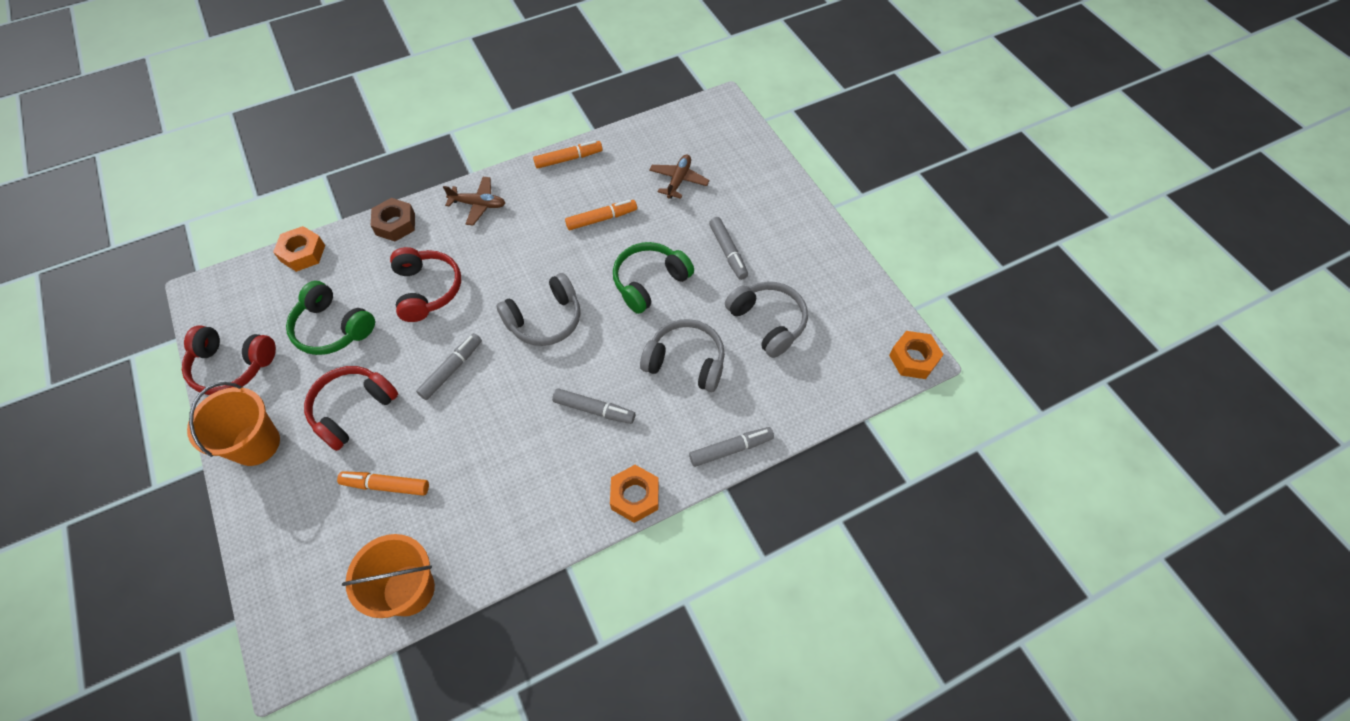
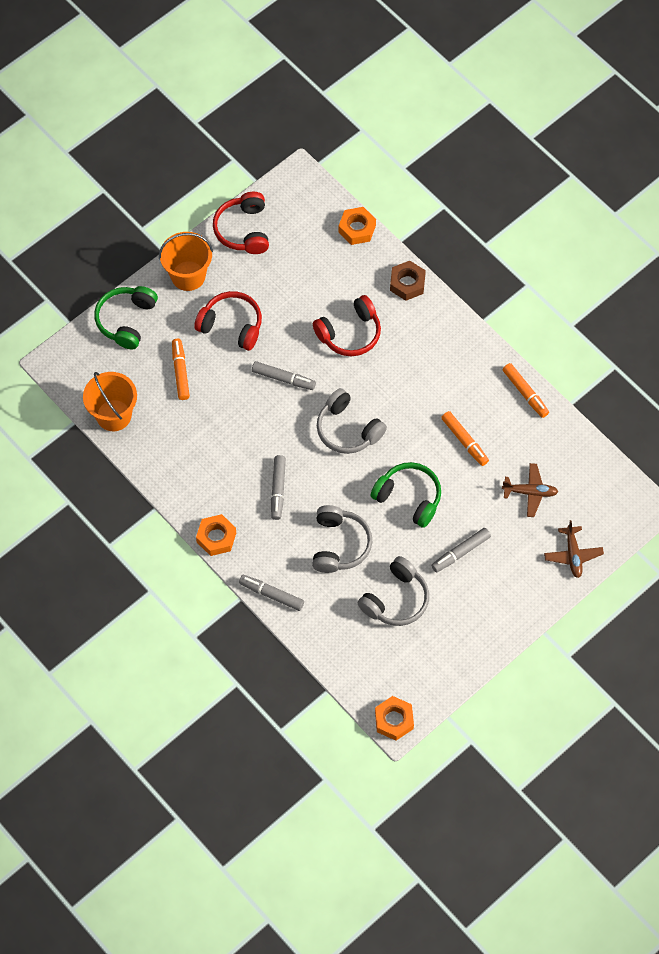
camera: 75 degrees right, 5 degrees up
green headphones [286,281,375,355] -> green headphones moved to [94,286,158,350]
brown plane [443,177,505,226] -> brown plane moved to [544,520,604,578]
grey marker [689,427,774,467] -> grey marker turned 150 degrees clockwise [239,575,304,611]

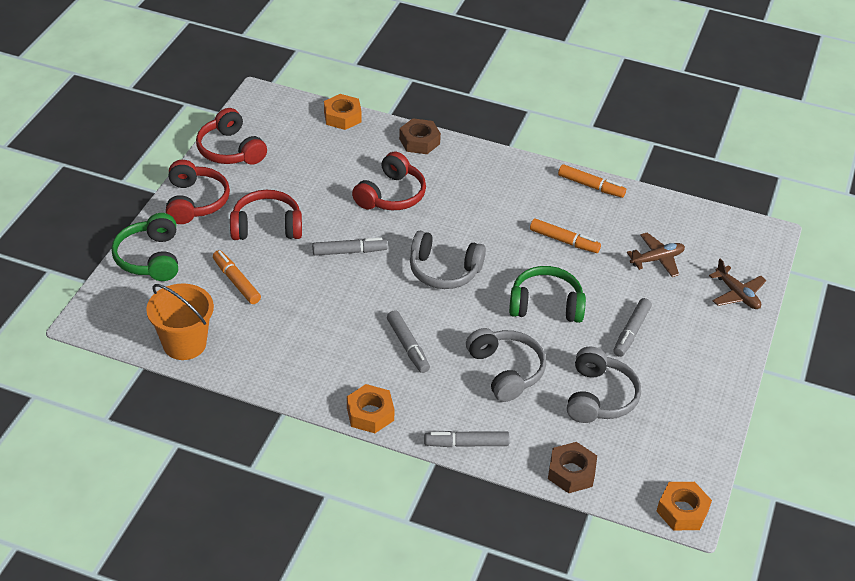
camera: 30 degrees left, 20 degrees down
orange bucket [159,232,213,291] -> red headphones [166,160,230,224]
none -> brown nut [548,442,597,493]

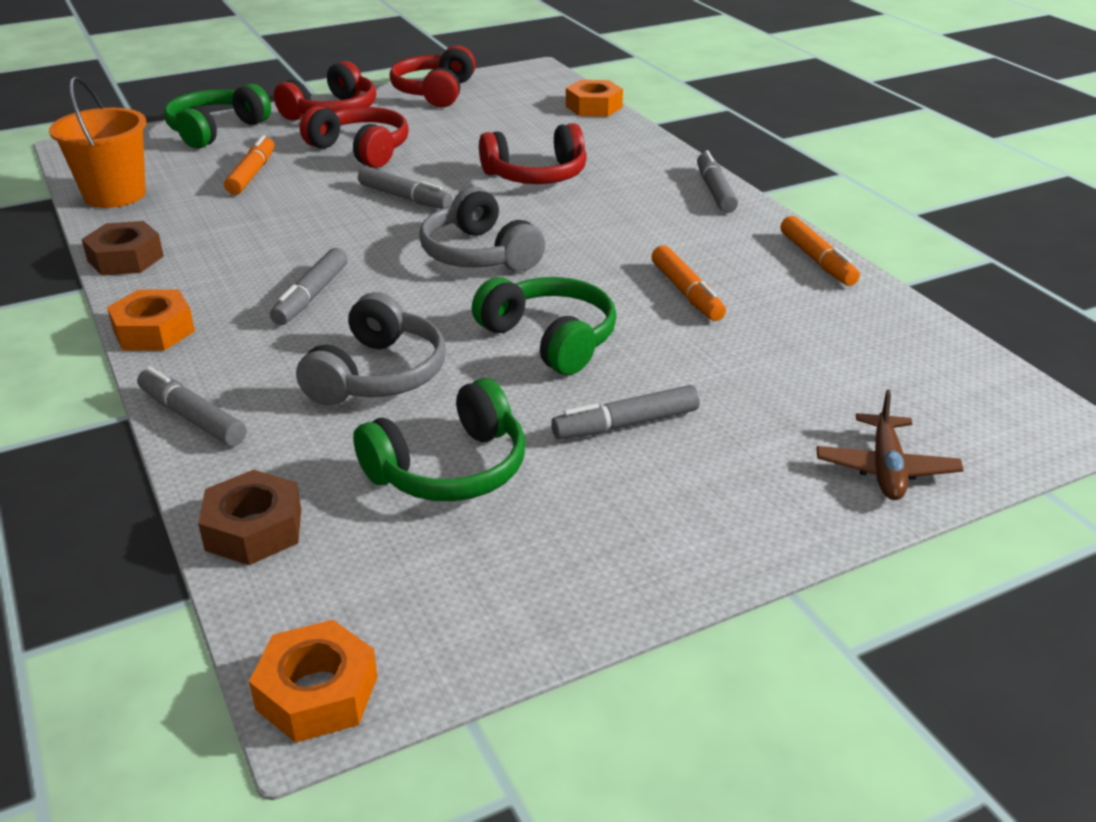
camera: 45 degrees right, 10 degrees down
brown nut [399,118,441,154] -> brown nut moved to [82,221,164,276]
grey headphones [567,347,641,423] -> green headphones [353,378,525,501]
brown plane [627,233,685,277] -> none
none -> grey marker [697,150,738,213]

